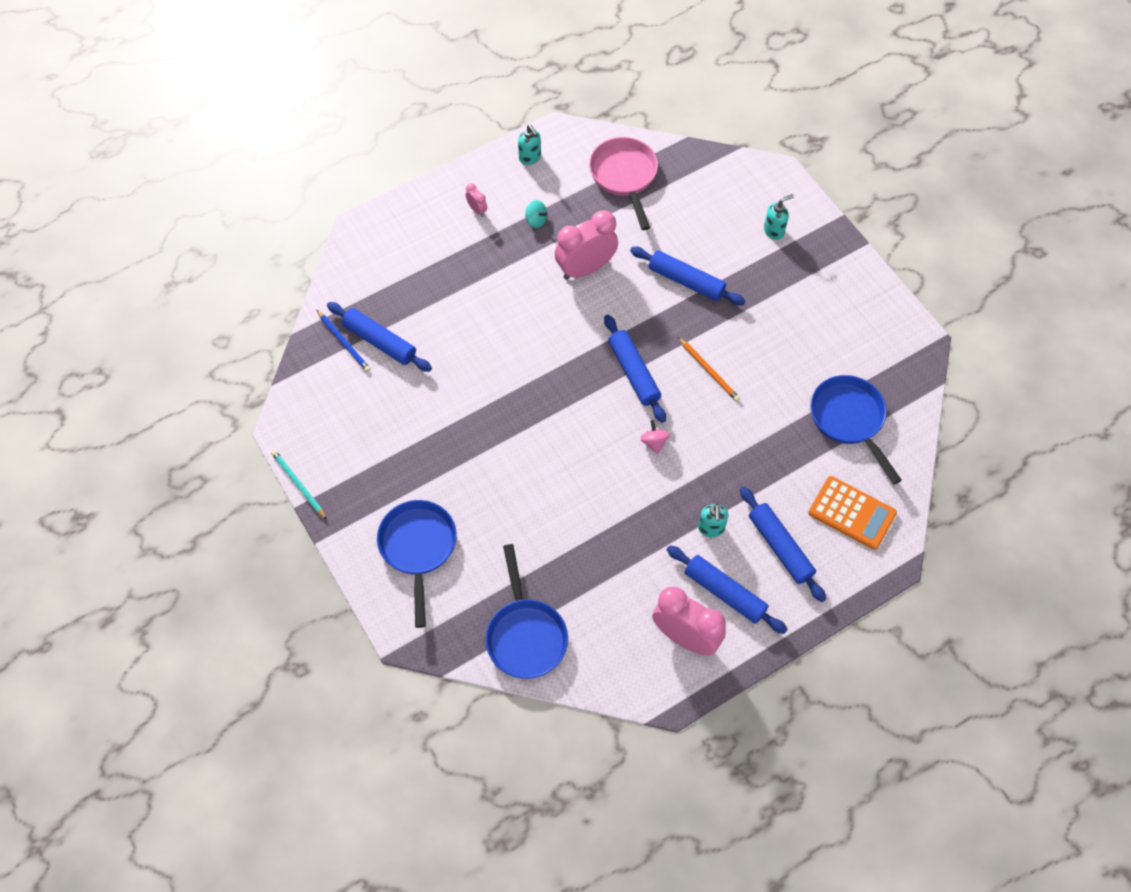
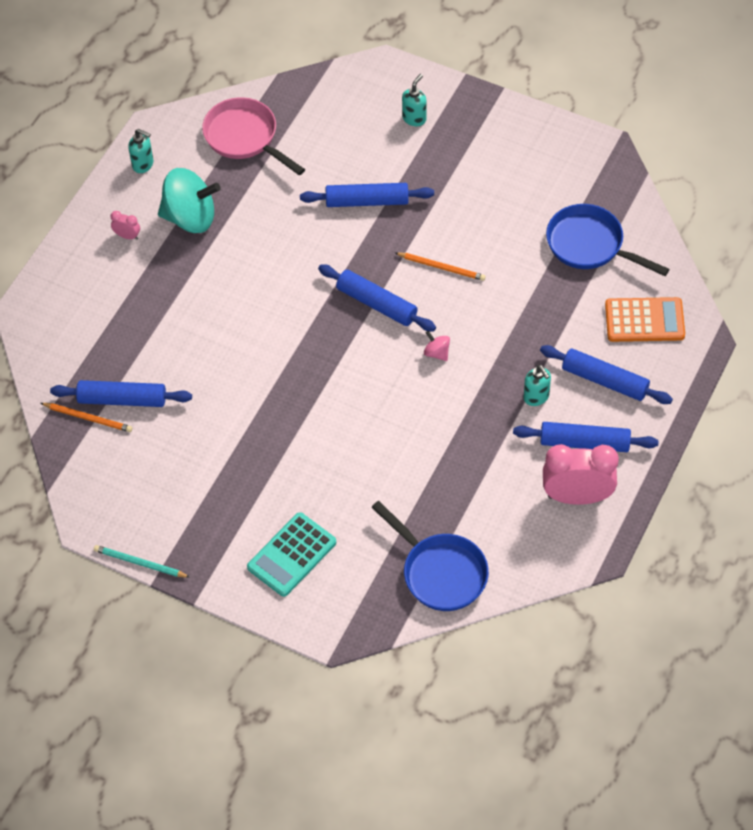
camera: 30 degrees left, 5 degrees down
blue pencil [317,310,371,372] -> orange pencil [41,403,132,432]
blue pan [377,500,457,628] -> turquoise calculator [247,512,336,597]
turquoise spinning top [525,200,547,228] -> turquoise spinning top [158,168,221,233], size x2.33
pink clock [555,210,618,280] -> none

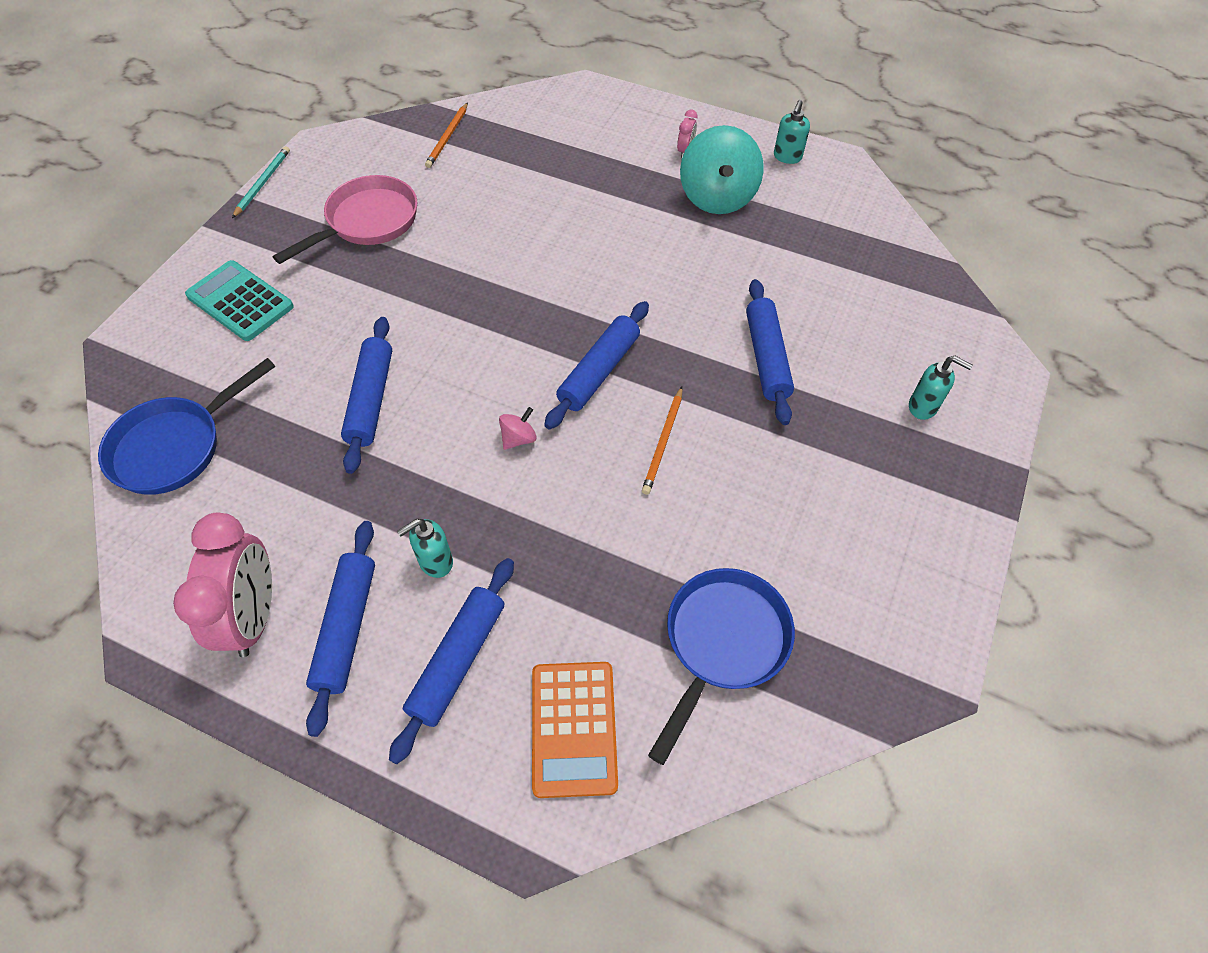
camera: 85 degrees right, 0 degrees up
blue rolling pin [50,380,192,407] -> blue rolling pin moved to [341,317,392,474]
pink pan [202,97,305,175] -> pink pan moved to [273,175,417,264]

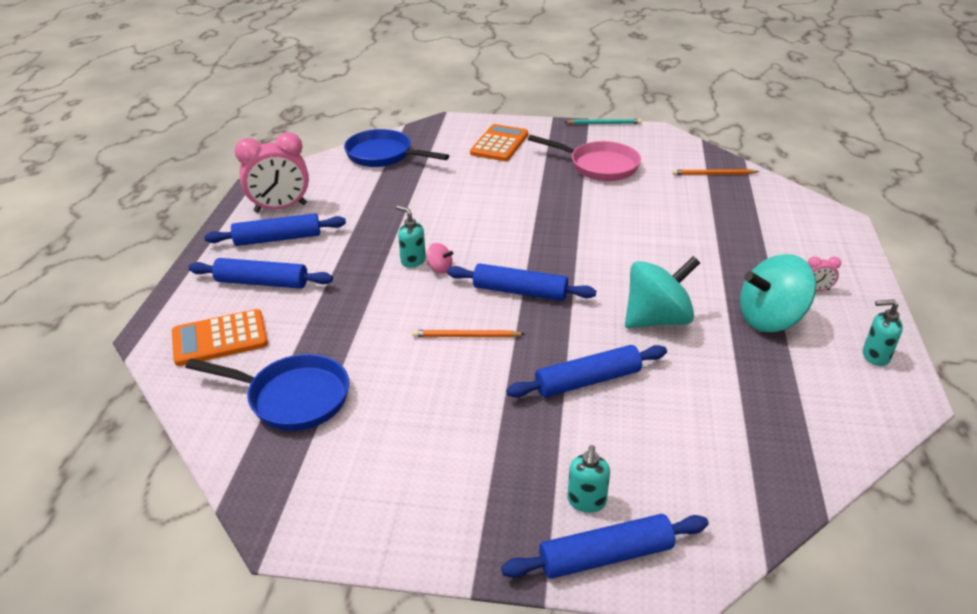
camera: 75 degrees right, 20 degrees down
turquoise calculator [185,260,294,341] -> orange calculator [470,124,528,161]
blue rolling pin [341,317,392,474] -> blue rolling pin moved to [501,514,709,579]
turquoise soap dispenser [397,519,453,578] -> turquoise soap dispenser moved to [396,206,426,268]
none -> turquoise spinning top [625,256,700,328]

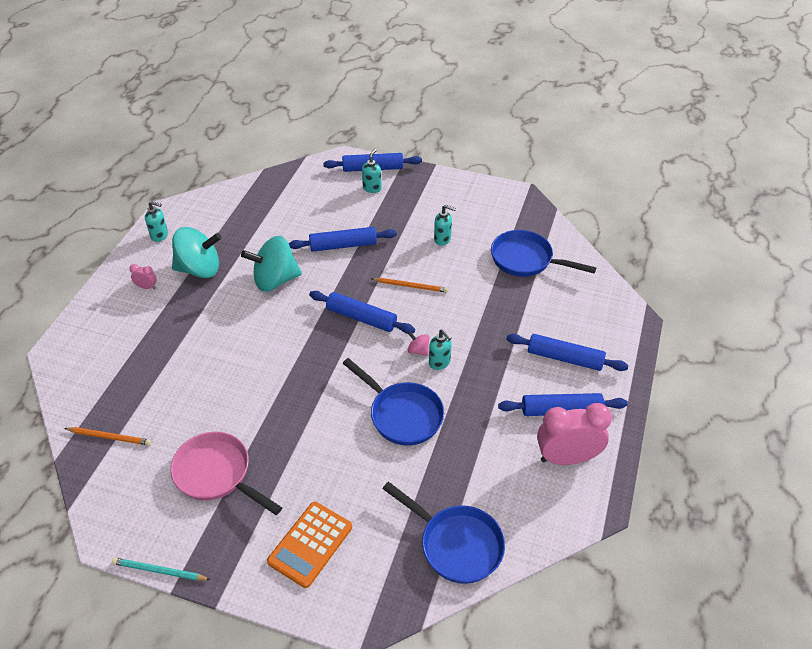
camera: 170 degrees left, 10 degrees up
orange calculator [172,309,268,366] -> none
none -> blue pan [342,358,444,445]
none -> turquoise soap dispenser [434,205,456,246]

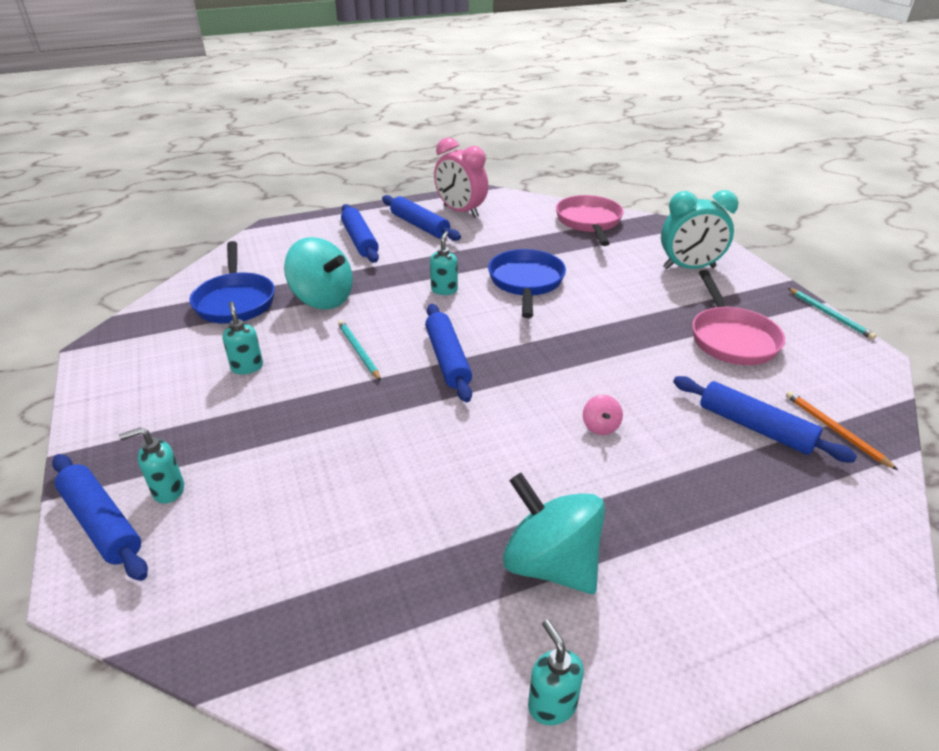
camera: 130 degrees left, 10 degrees down
pink clock [129,264,157,289] -> none
turquoise spinning top [241,236,302,292] -> turquoise spinning top moved to [284,237,353,309]
orange calculator [267,502,352,588] -> turquoise clock [661,190,739,269]
blue rolling pin [289,227,397,252] -> blue rolling pin moved to [673,376,857,463]
orange pencil [372,278,448,293] -> turquoise pencil [338,320,381,381]
blue pan [382,482,505,584] -> pink pan [556,195,624,246]
pink spinning top [408,331,429,356] -> pink spinning top moved to [583,395,623,435]

